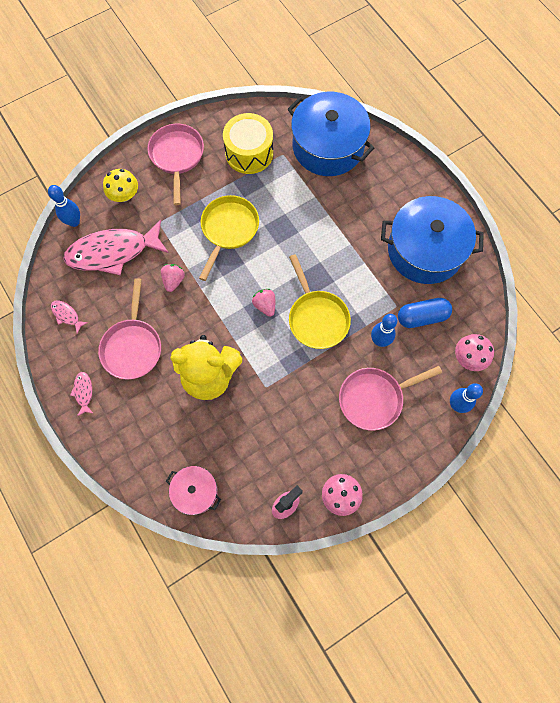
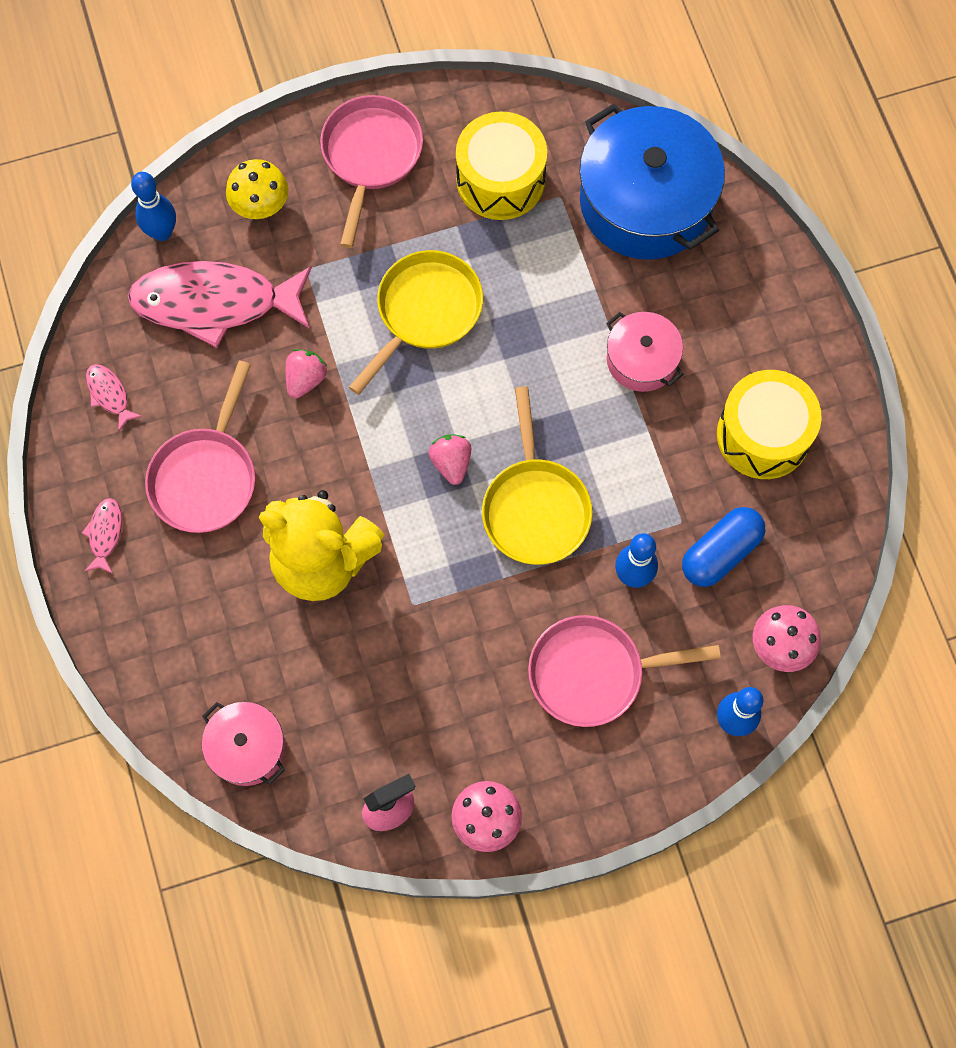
camera: 15 degrees right, 0 degrees up
blue pot [381,196,484,284] -> yellow drum [717,370,822,479]
blue capsule [398,298,452,328] -> blue capsule turned 45 degrees counterclockwise [682,507,765,587]
none -> pink pot [606,312,684,392]

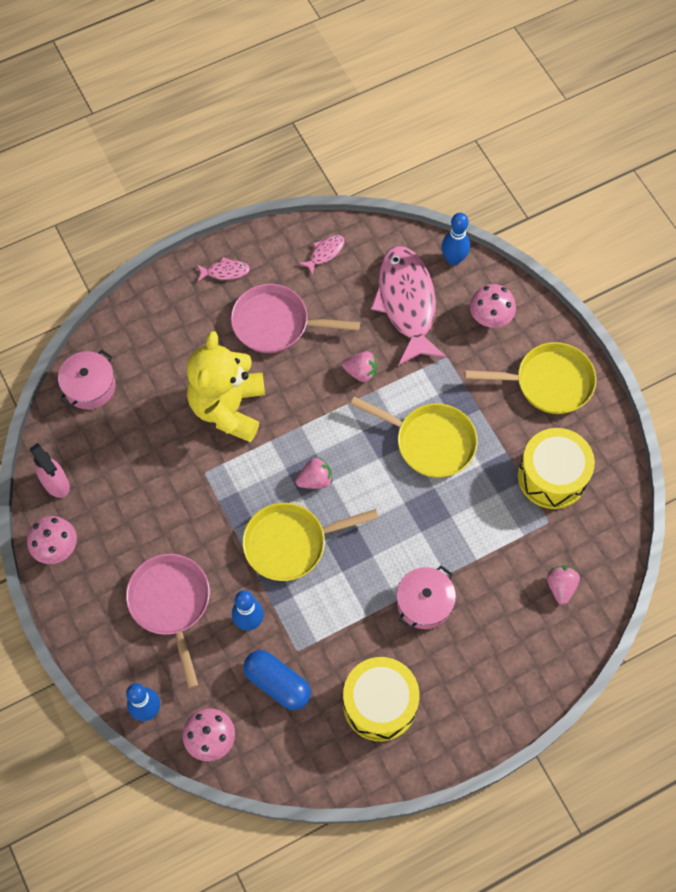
camera: 80 degrees right, 5 degrees down
yellow mushroom [226,159,288,219] -> pink mushroom [470,284,516,328]
pink pan [320,95,423,248] -> yellow pan [464,342,596,414]
blue pot [579,103,725,260] -> pink strawberry [547,566,580,605]

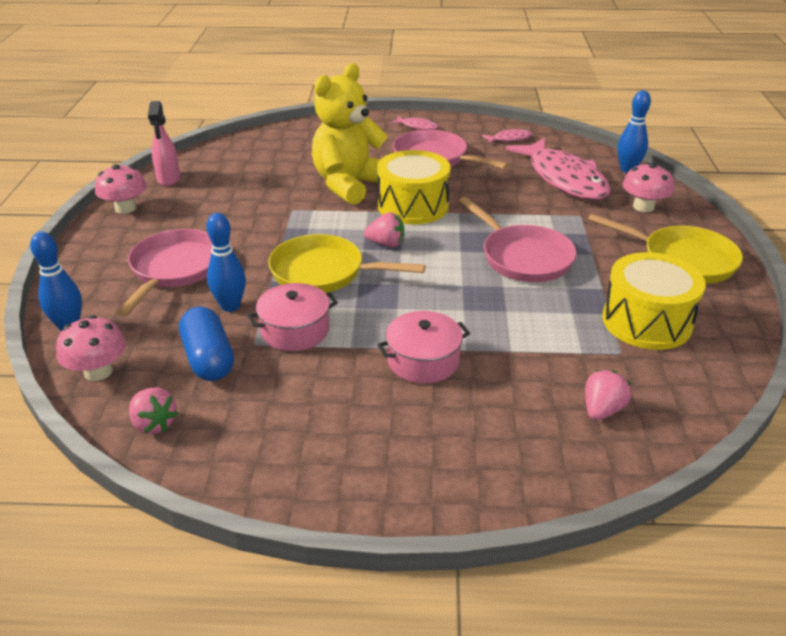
camera: 30 degrees right, 30 degrees down
pink pot [58,350,116,409] -> pink pot moved to [248,283,338,351]
pink strawberry [342,352,377,382] -> pink strawberry moved to [129,388,178,434]
yellow drum [343,657,420,741] -> yellow drum moved to [377,150,451,225]
yellow pan [350,396,478,478] -> pink pan [459,197,577,282]
pink fish [371,246,446,366] -> pink fish turned 135 degrees clockwise [505,138,610,200]

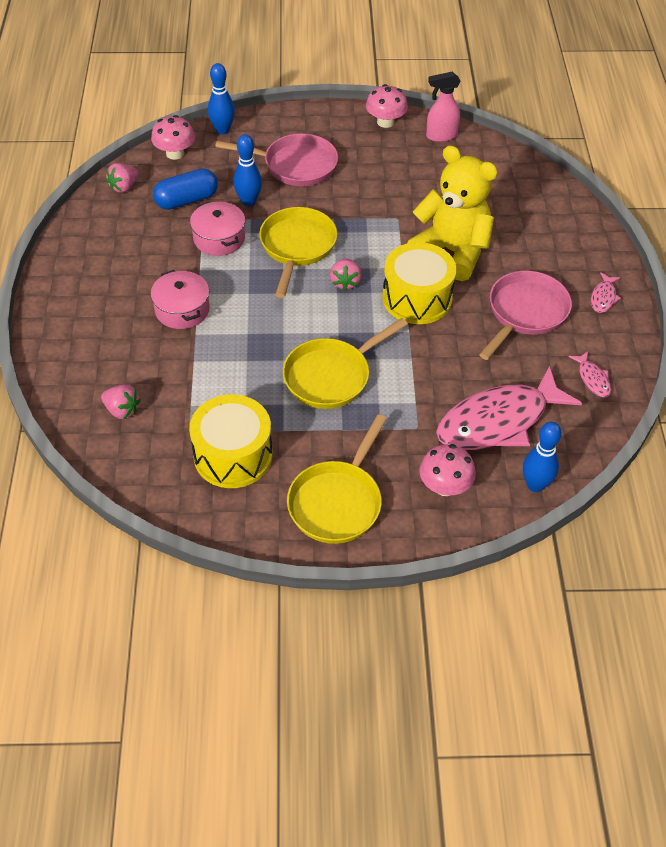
camera: 85 degrees right, 15 degrees up
pink pan [459,197,577,282] -> yellow pan [283,318,408,409]

